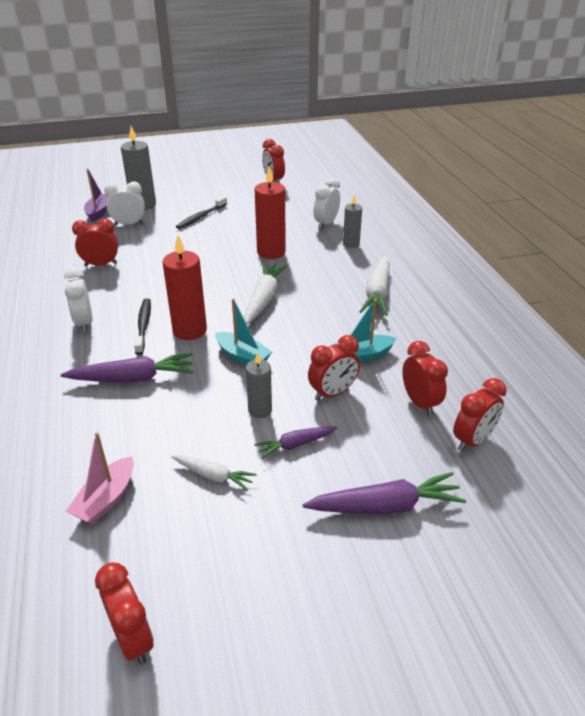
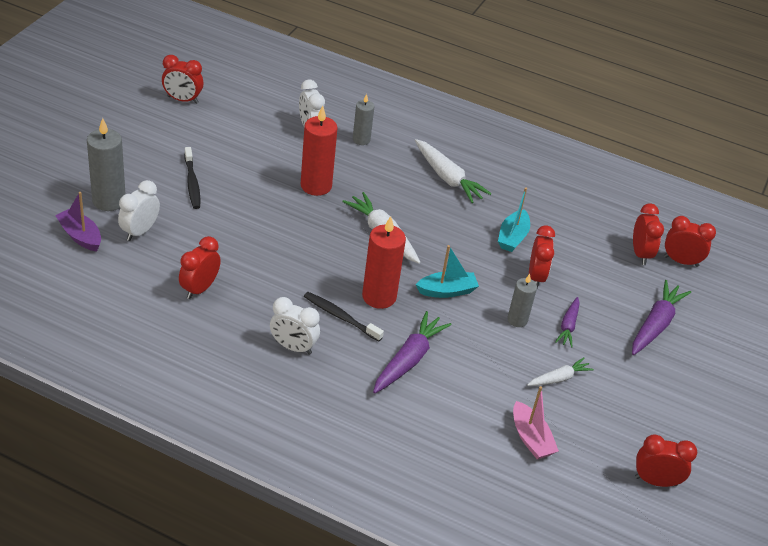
camera: 55 degrees left, 5 degrees up
red clock [402,341,448,416] -> red clock moved to [664,216,716,267]

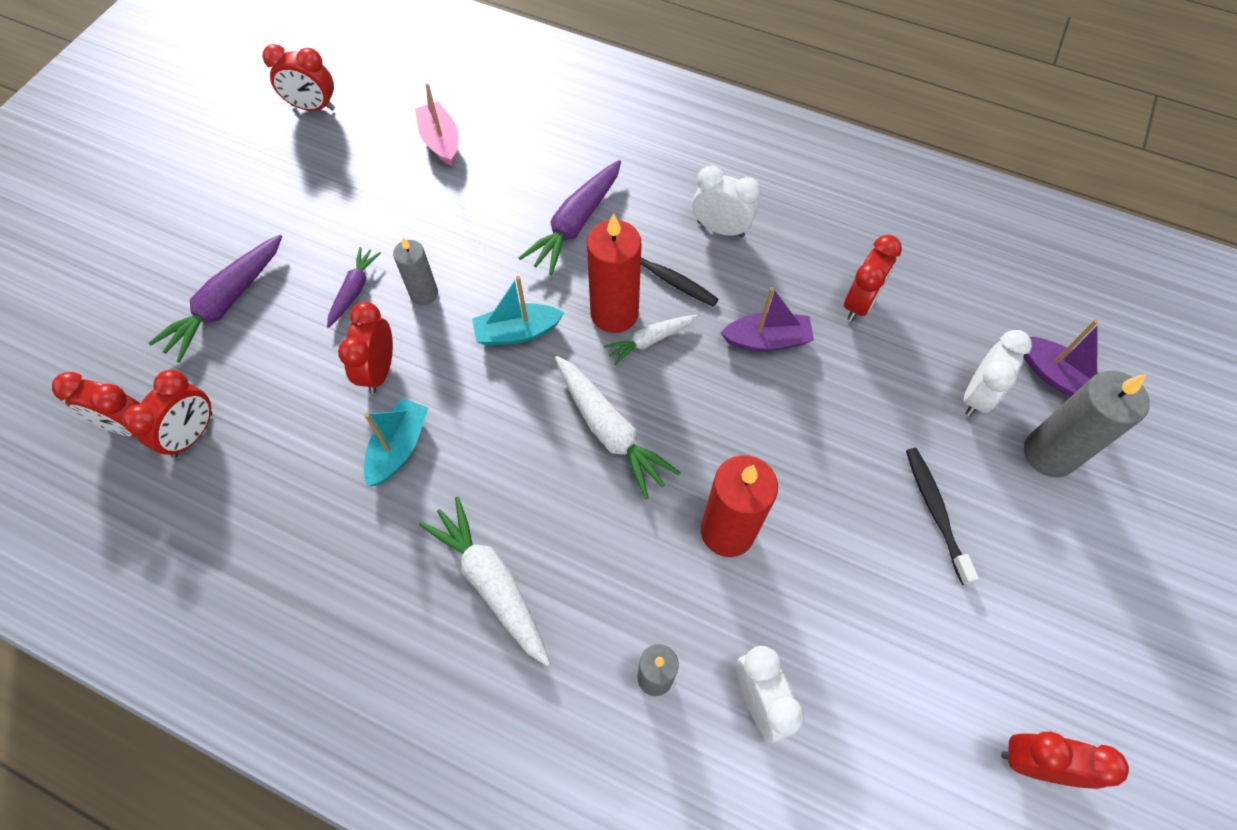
camera: 175 degrees left, 20 degrees up
white carrot [527,357,594,386] -> white carrot moved to [603,315,697,365]
red clock [633,203,664,265] -> red clock turned 150 degrees counterclockwise [122,370,212,458]
none -> purple boat [721,287,814,352]

